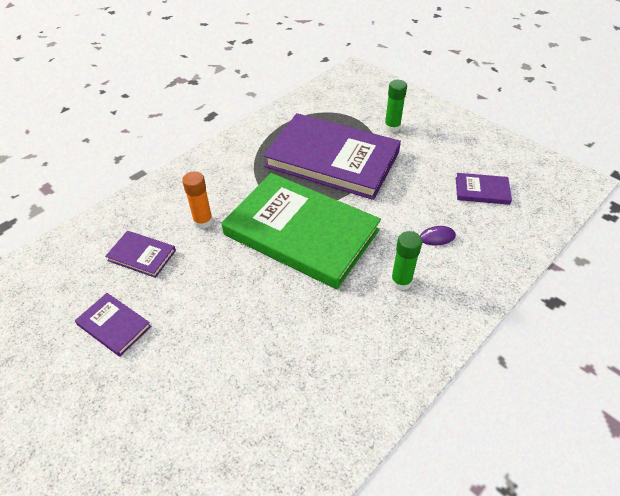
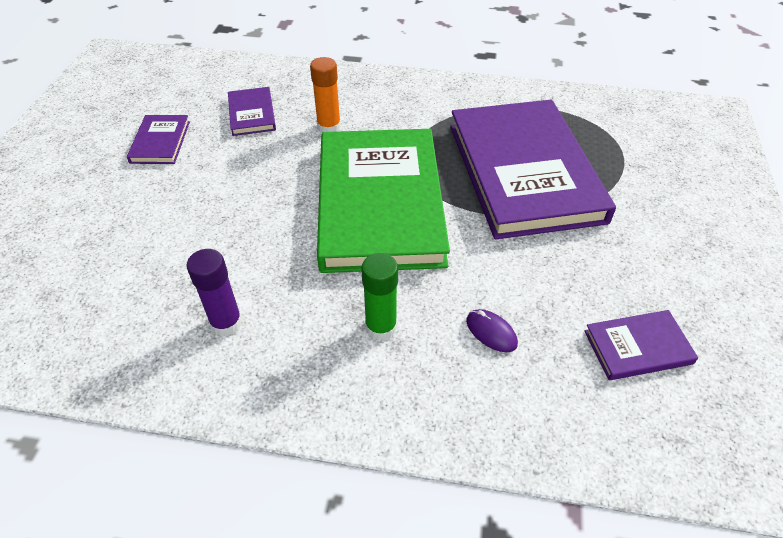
camera: 55 degrees right, 0 degrees up
green glue stick [384,80,407,132] -> none
purple book [456,173,512,205] -> purple book turned 75 degrees counterclockwise [584,310,698,380]
none -> purple glue stick [187,249,242,336]

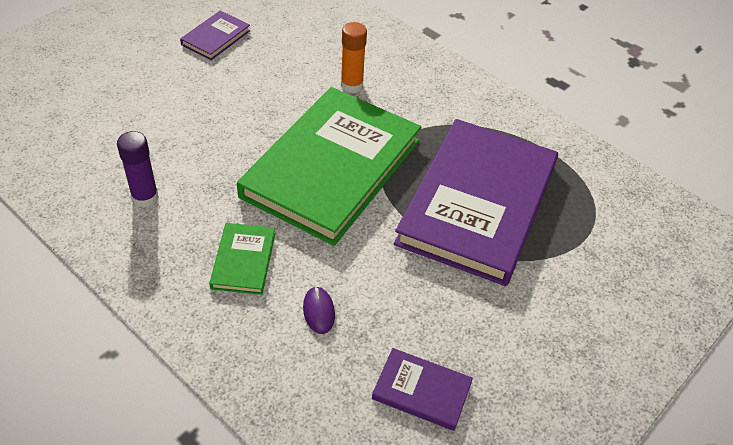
camera: 30 degrees right, 0 degrees up
purple book [228,87,276,136] -> none
green glue stick [361,253,398,341] -> green book [209,223,275,295]

